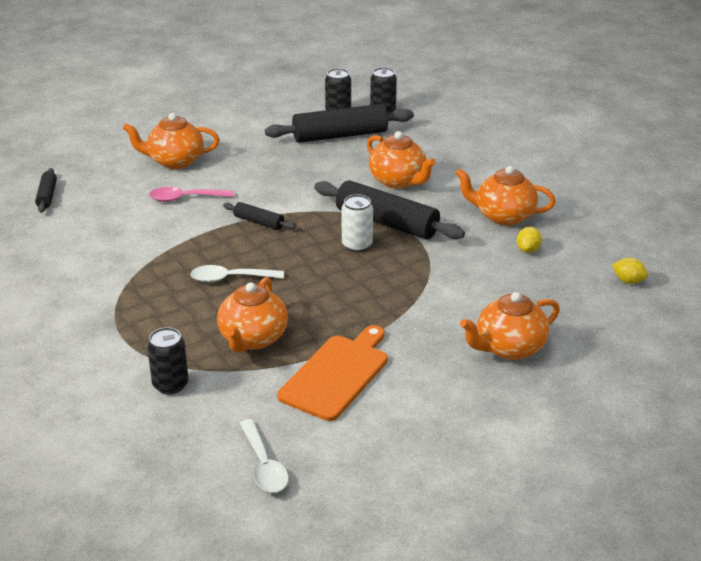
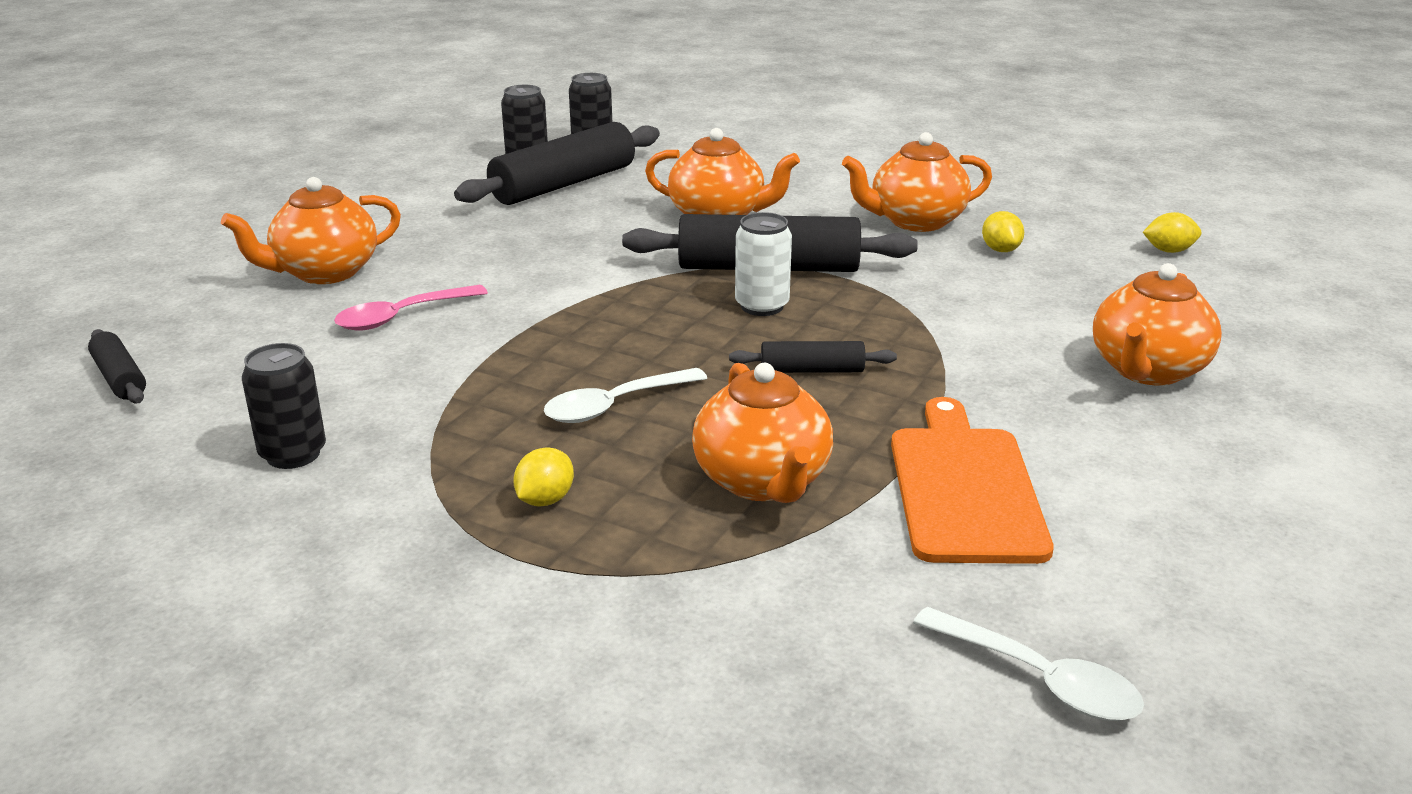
camera: 30 degrees left, 5 degrees down
black can [147,327,189,394] -> black can moved to [242,343,326,469]
black rolling pin [223,202,295,230] -> black rolling pin moved to [729,341,897,373]
none -> yellow lemon [513,447,574,507]

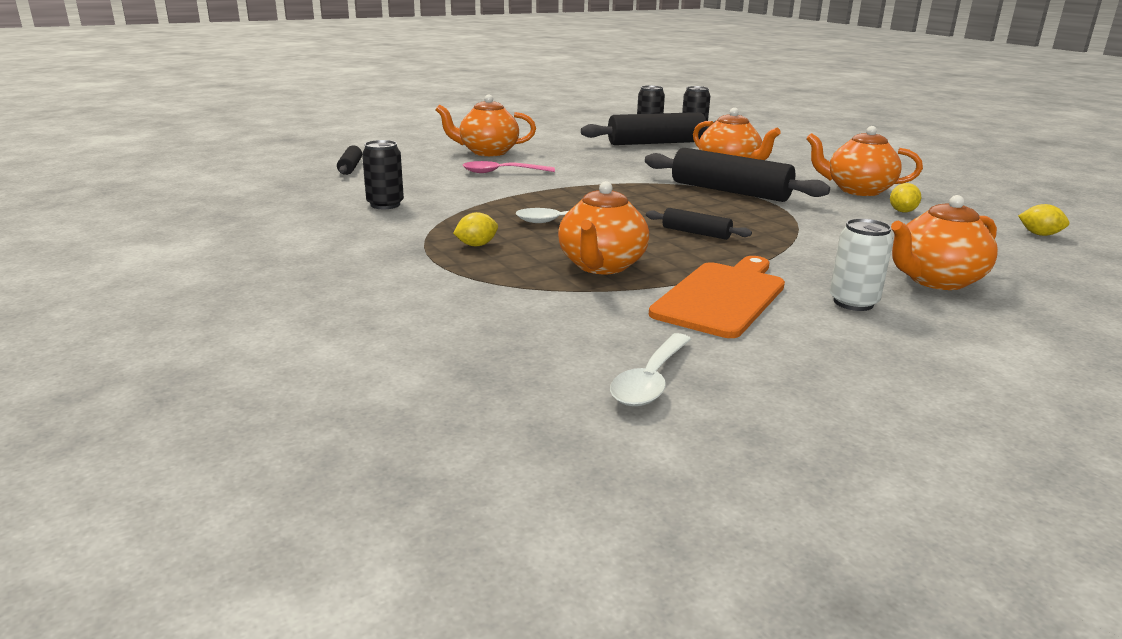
camera: 30 degrees right, 5 degrees down
white can [735,212,792,316] -> white can moved to [830,218,893,311]
white spoon [913,607,1144,721] -> white spoon turned 45 degrees clockwise [610,333,691,406]

